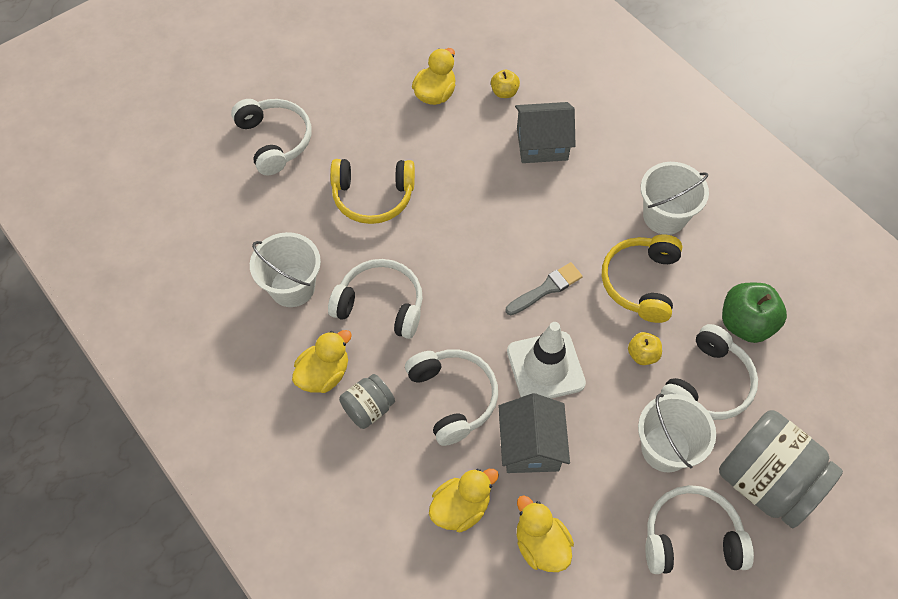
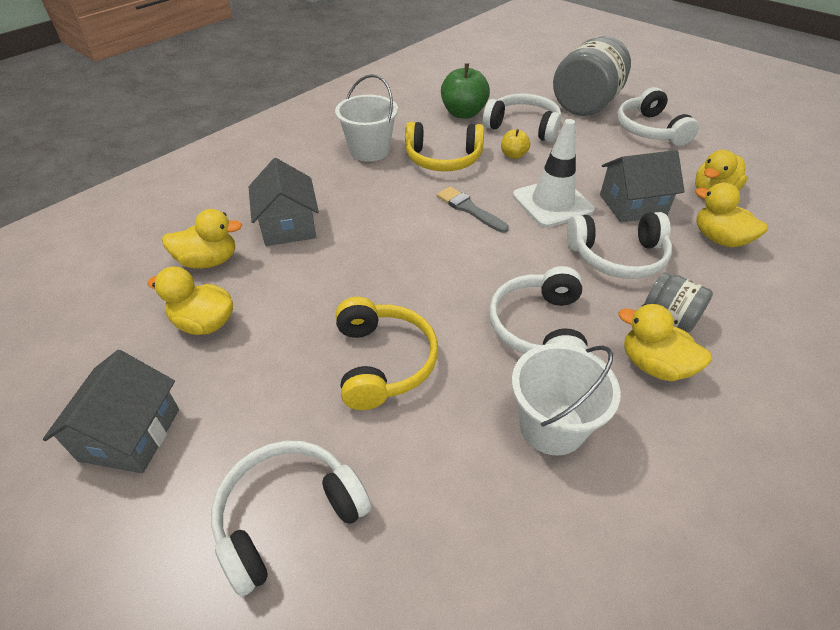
camera: 100 degrees left, 15 degrees down
white headphones [405,349,498,446] -> white headphones turned 150 degrees counterclockwise [567,212,672,279]
yellow apple [491,69,520,98] -> yellow duck [162,209,242,269]
white bucket [638,394,716,472] -> none
none -> grey house [43,350,179,473]

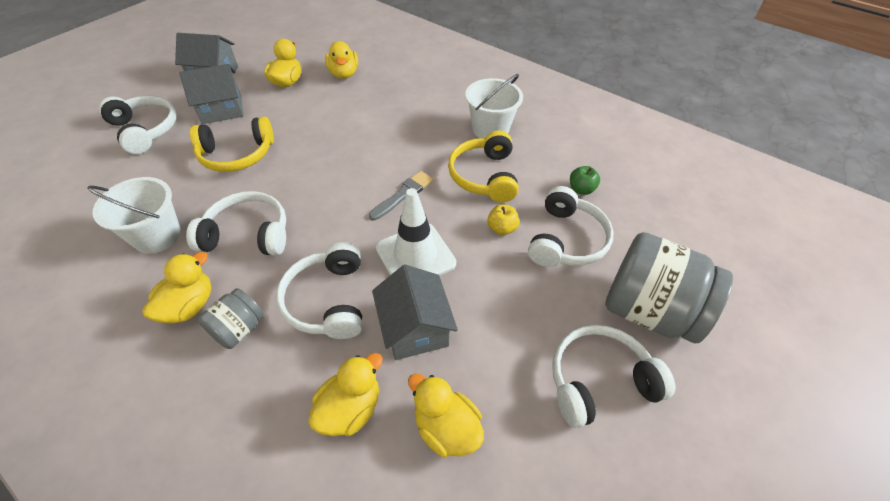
camera: 85 degrees right, 5 degrees up
grey house [249,158,319,246] -> grey house moved to [179,64,244,124]
green apple [441,63,490,119] -> green apple [570,166,600,195], size x0.54

